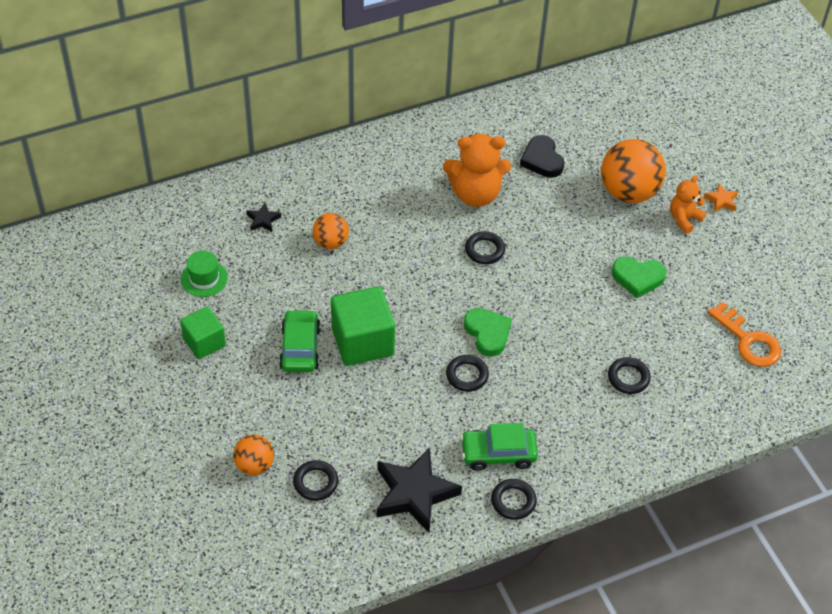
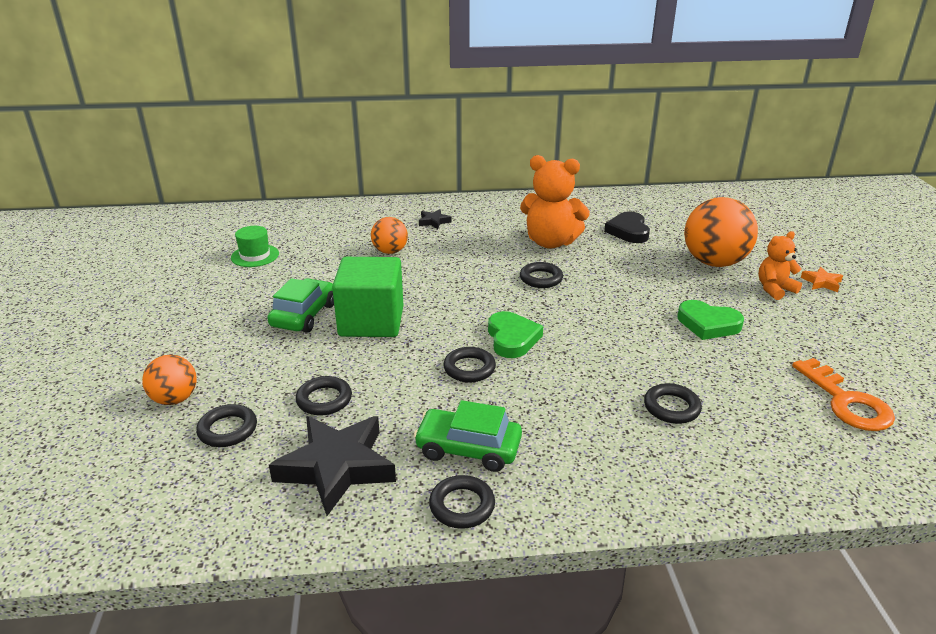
camera: 20 degrees right, 20 degrees down
green cube [180,306,226,359] -> none
black star [246,203,281,232] -> black star moved to [419,209,452,229]
none -> black ring [296,376,352,415]

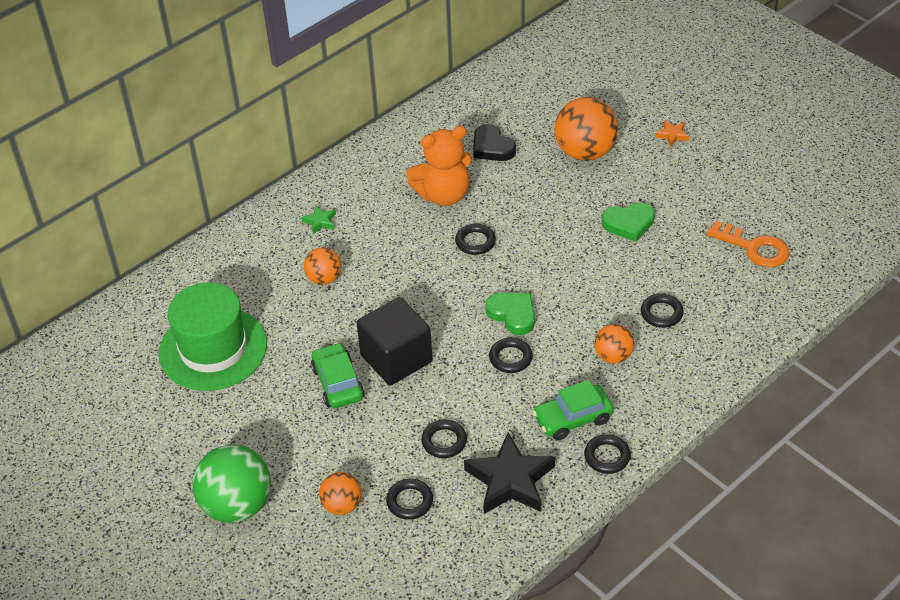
camera: 35 degrees left, 15 degrees up
green hat [231,226,279,267] -> green hat [159,282,267,391], size x2.20
green cube [332,257,403,337] -> black cube [357,297,433,385]
black star [419,209,452,229] -> green star [301,205,336,234]
orange teddy bear [758,231,802,300] -> none
none -> green ball [192,444,271,523]
none -> orange ball [595,324,634,364]

